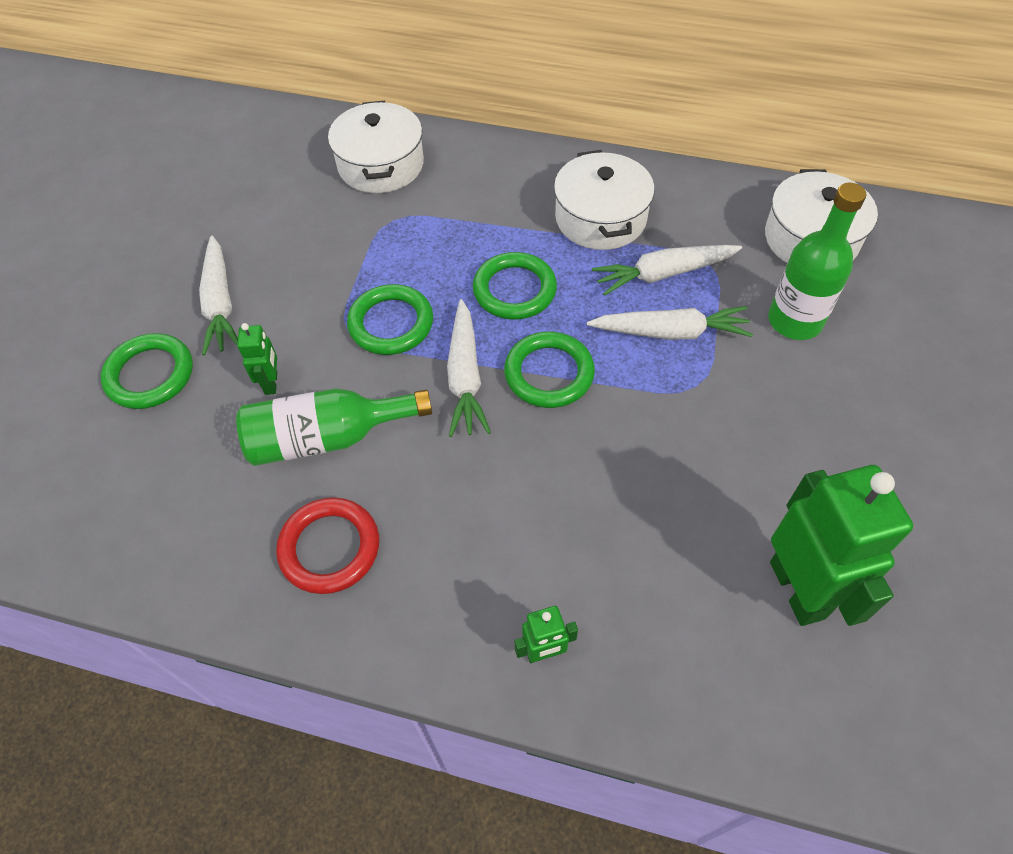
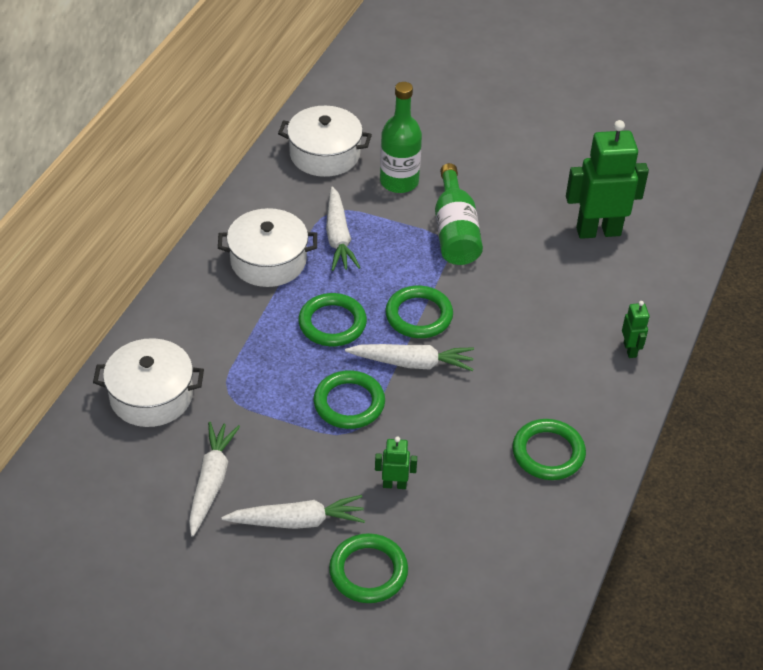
camera: 85 degrees left, 10 degrees down
green bottle [236,388,432,466] -> green bottle moved to [435,163,483,265]
red ring [276,497,379,594] -> green ring [512,419,586,480]
white carrot [587,306,753,340] -> white carrot moved to [189,422,240,537]

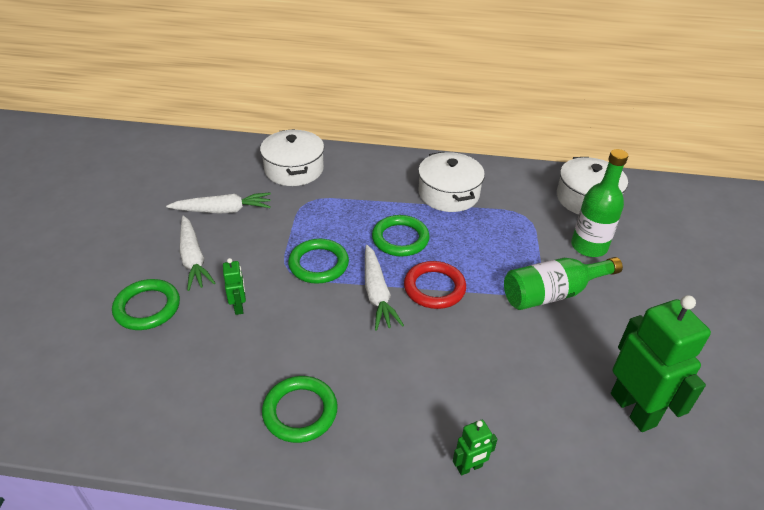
camera: 75 degrees right, 5 degrees down
white carrot [326,186,361,271] -> none
green ring [385,286,453,338] -> red ring [404,261,466,309]

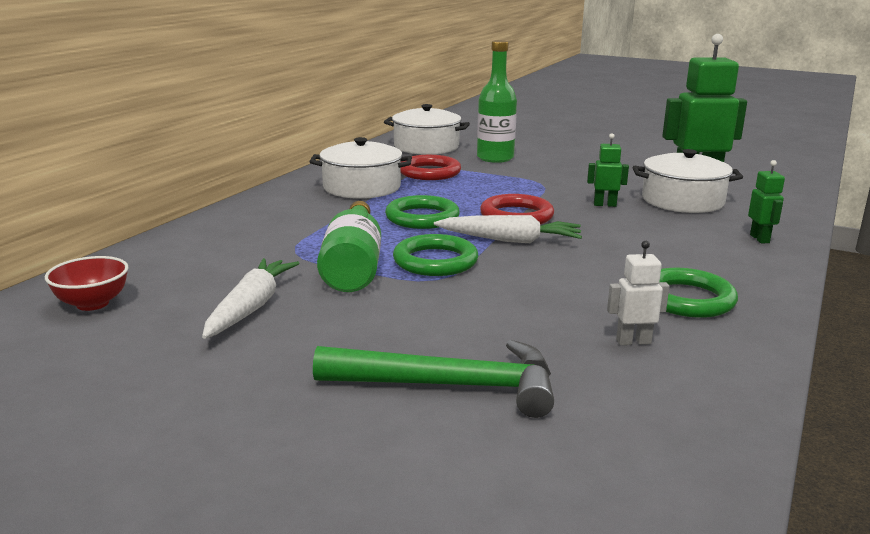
camera: 70 degrees left, 20 degrees down
green ring [112,279,180,330] -> green hammer [313,340,554,418]
white carrot [180,216,216,291] -> none
green robot [223,258,246,315] -> green robot moved to [587,133,629,207]
white pot [260,129,324,186] -> white pot moved to [633,149,743,213]
green bottle [504,257,623,310] -> green bottle moved to [317,201,381,292]
none -> red bowl [45,256,129,311]
none -> red ring [401,155,461,180]
none -> white robot [607,241,670,345]

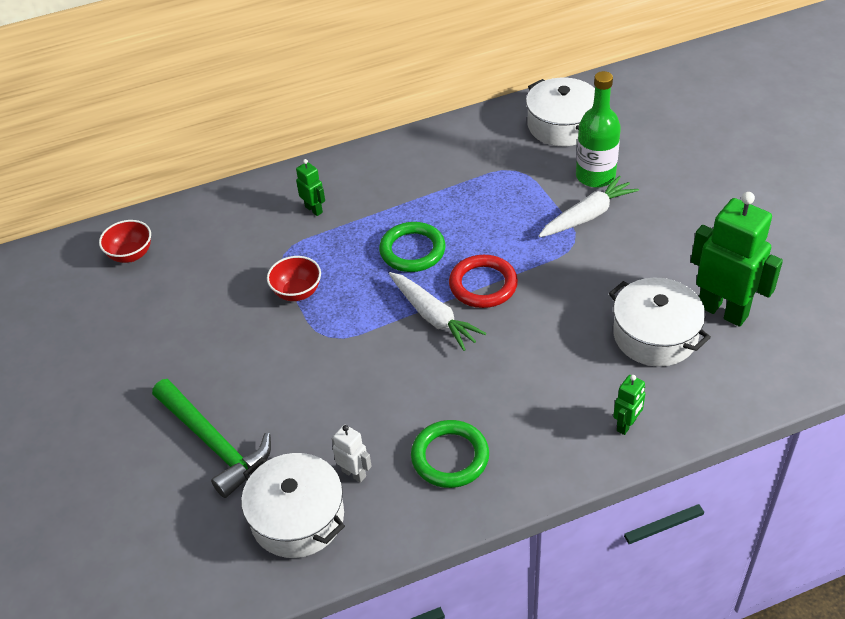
camera: 45 degrees right, 25 degrees up
white carrot [202,258,300,339] -> white carrot moved to [539,176,639,237]
white pot [309,137,412,199] -> white pot moved to [241,453,345,558]
green bottle [317,201,381,292] -> red bowl [267,256,321,301]
green ring [393,234,478,276] -> none
red ring [401,155,461,180] -> none
green robot [587,133,629,207] -> green robot moved to [296,159,325,216]

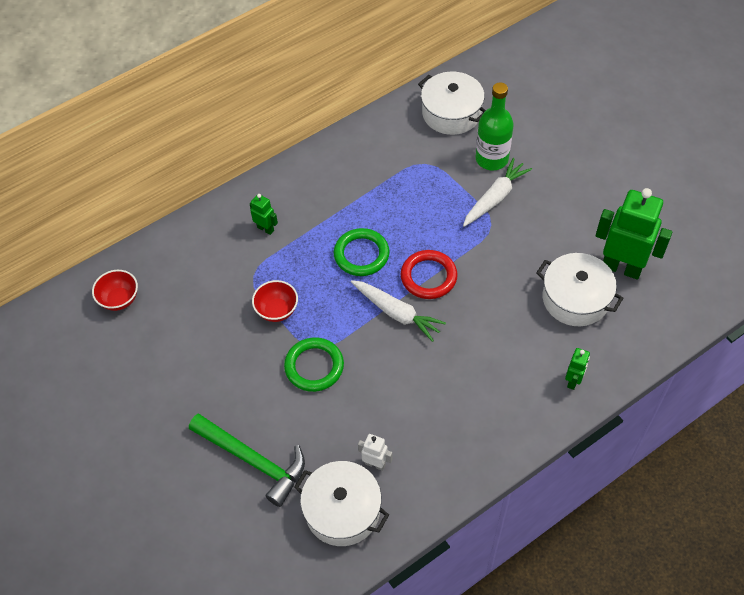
camera: 15 degrees left, 10 degrees up
green ring [411,420,489,488] -> green ring moved to [284,337,344,392]

